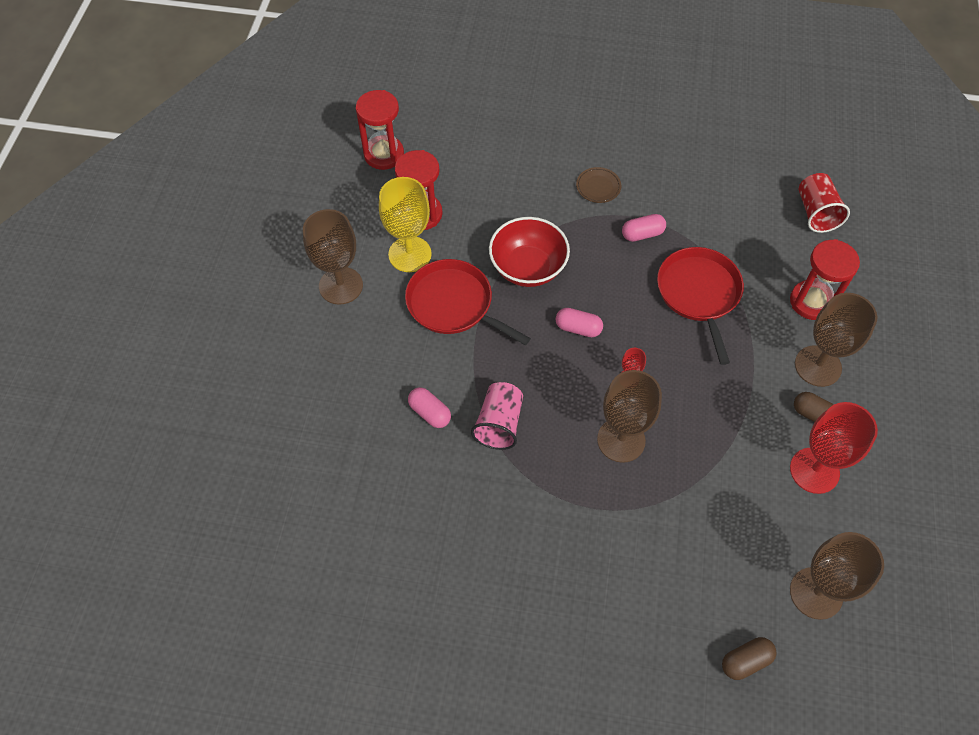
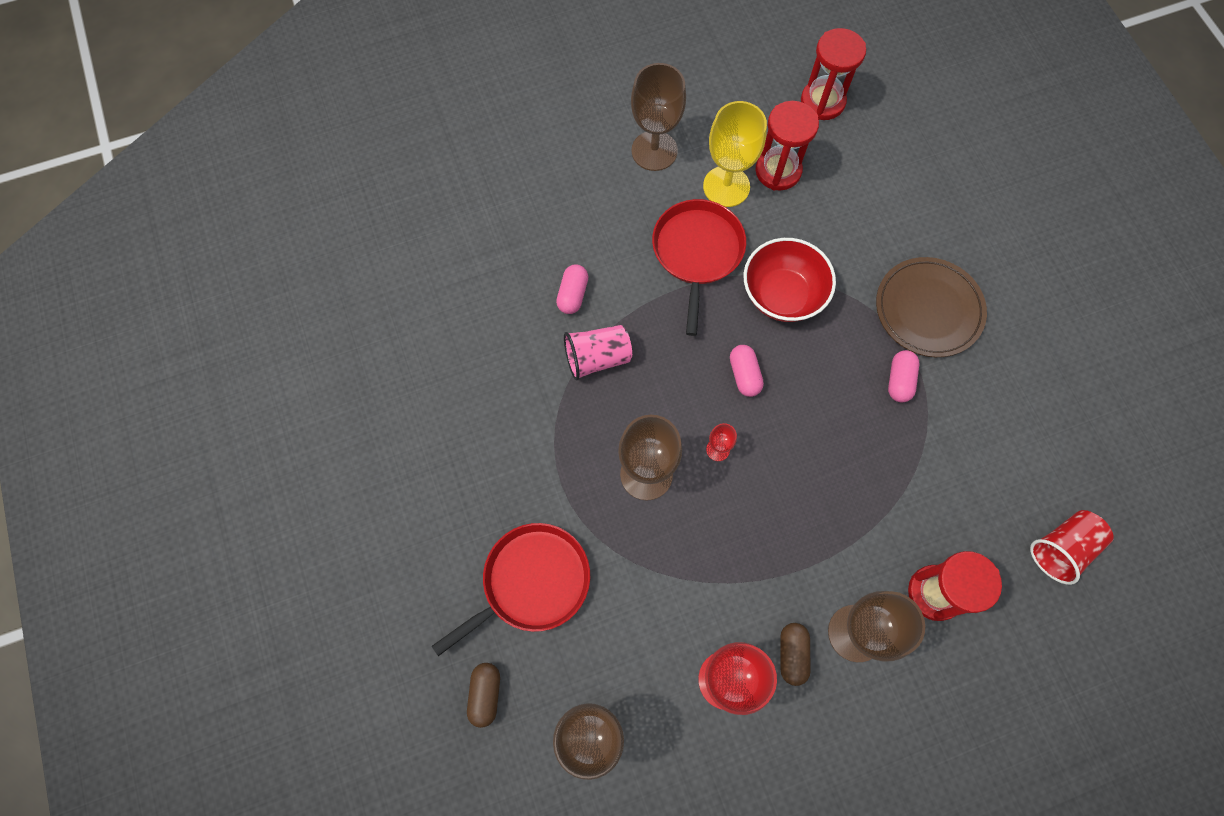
camera: 60 degrees right, 10 degrees up
brown plate [576,167,621,203] -> brown plate [876,257,987,357], size x2.02
pink capsule [622,214,666,242] -> pink capsule turned 60 degrees clockwise [888,350,919,403]
red pan [657,247,744,365] -> red pan moved to [432,523,590,656]
brown capsule [722,637,777,680] -> brown capsule turned 60 degrees clockwise [467,663,500,728]

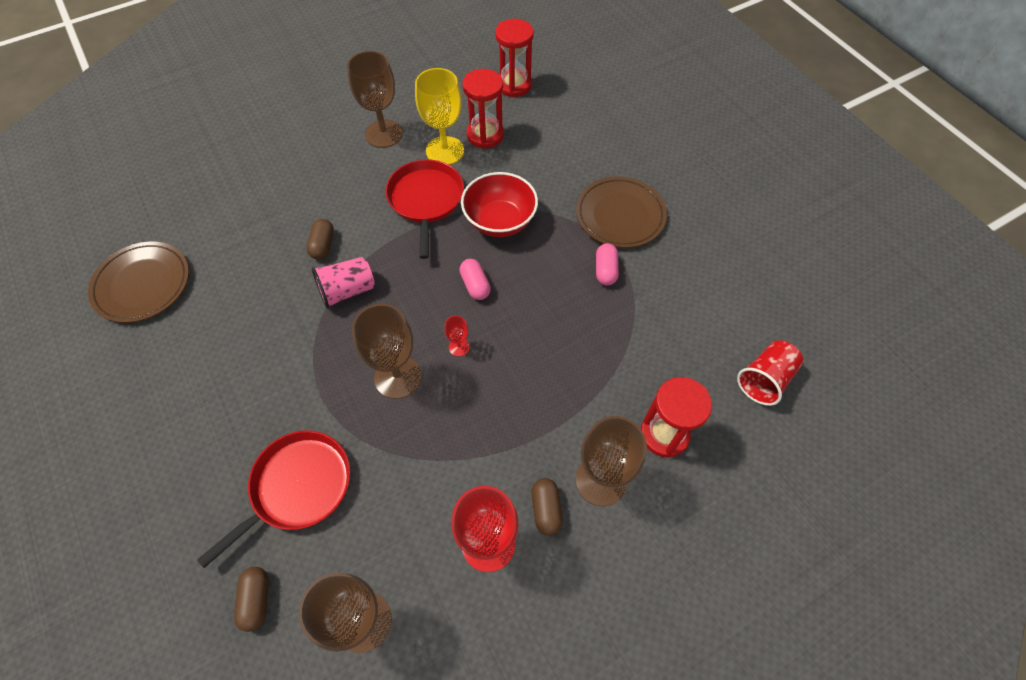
camera: 10 degrees left, 10 degrees down
pink capsule [556,264,588,314] -> brown capsule [306,219,334,260]
none -> brown plate [88,242,189,323]

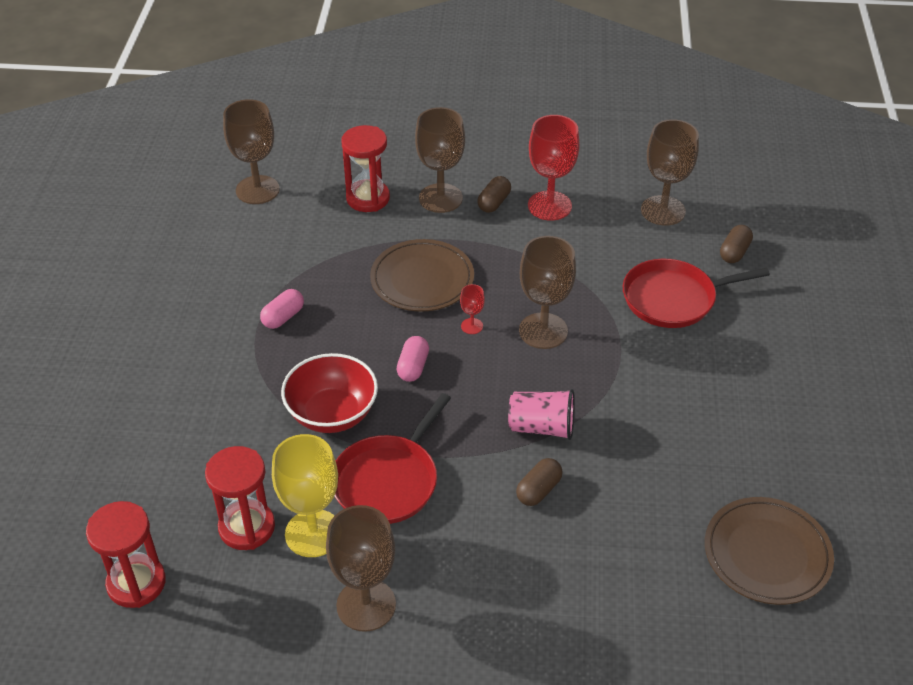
camera: 145 degrees left, 15 degrees down
brown plate [576,176,667,248] -> brown plate moved to [370,239,474,312]
red cup [737,340,803,406] -> brown goblet [223,99,280,204]

